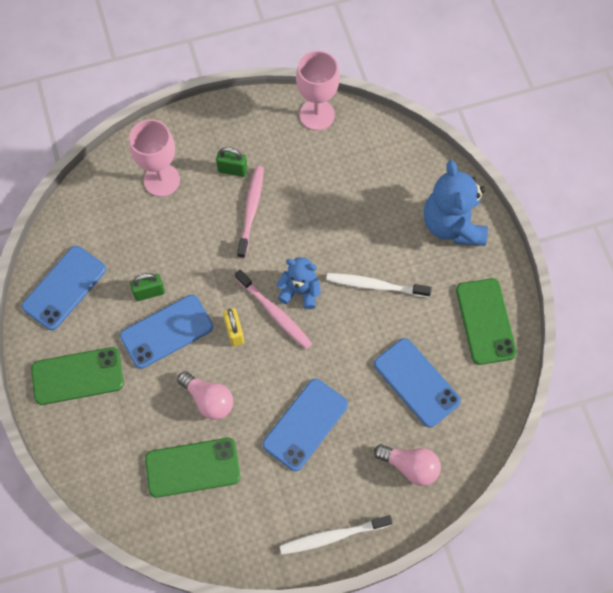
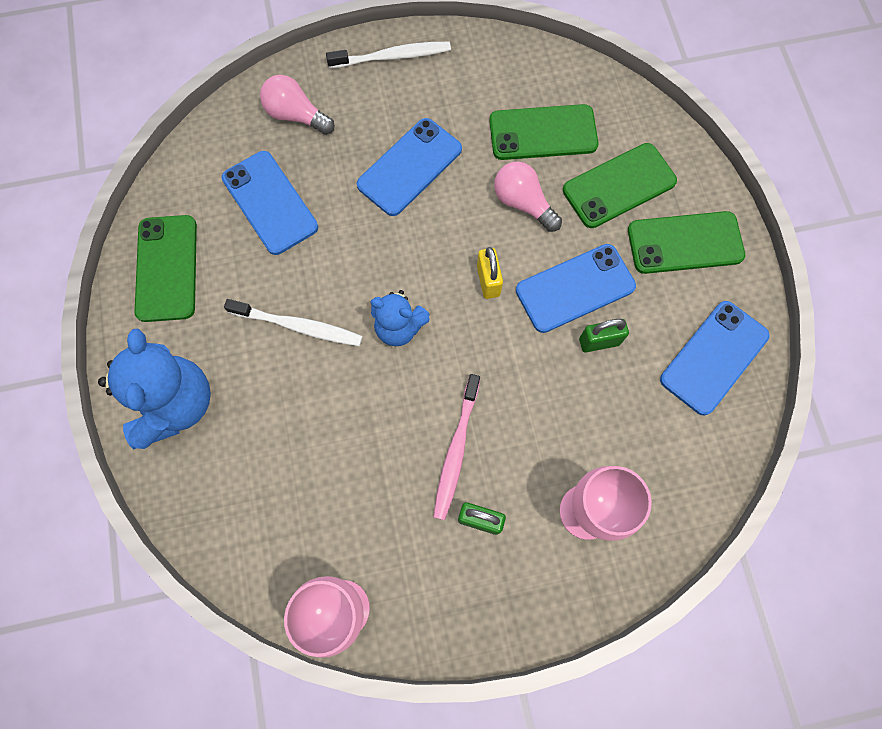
camera: 175 degrees left, 5 degrees up
pink toothbrush [235,270,312,349] -> none
none -> green phone [563,143,677,228]

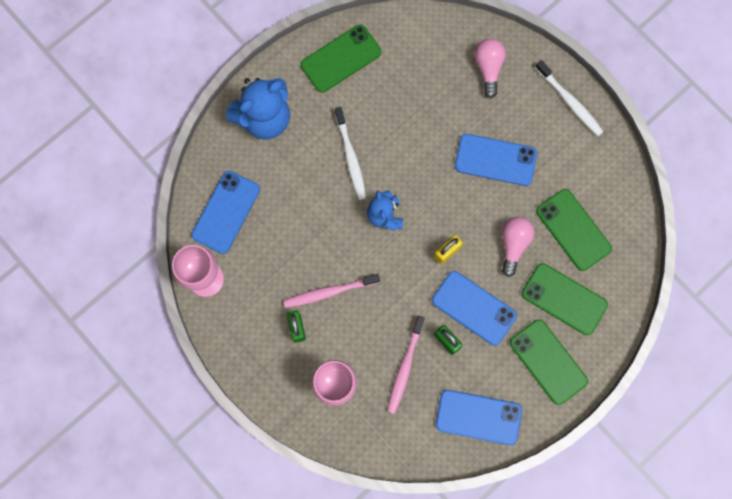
camera: 60 degrees right, 5 degrees up
blue phone [222,151,318,255] -> blue phone moved to [191,171,260,254]
none -> pink toothbrush [387,316,425,414]

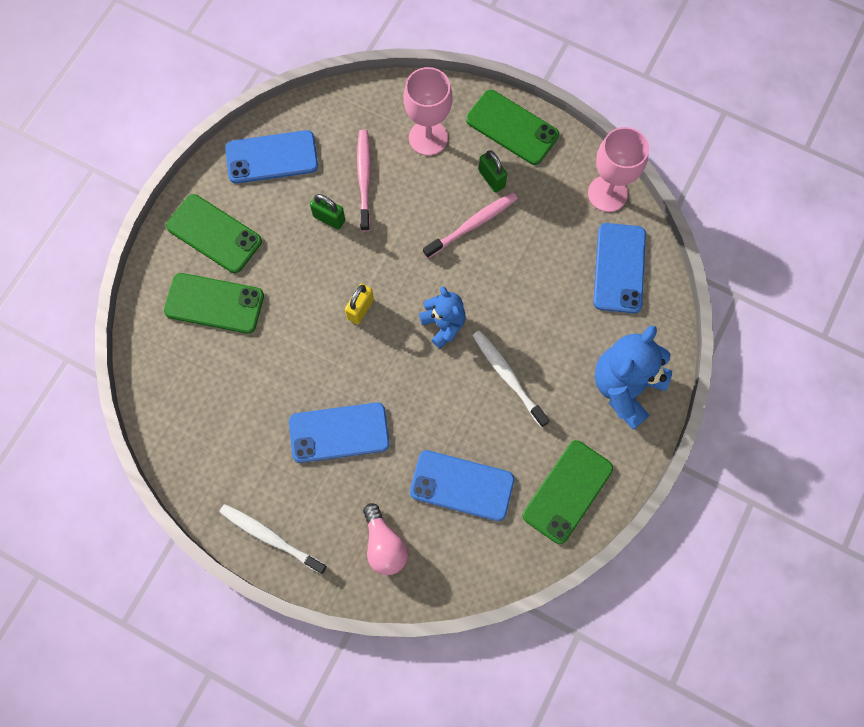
camera: 160 degrees right, 5 degrees down
blue phone [432,271,517,345] -> blue phone moved to [410,450,514,521]
pink light bulb [502,217,535,277] -> none
green phone [536,189,612,271] -> green phone moved to [466,90,559,165]

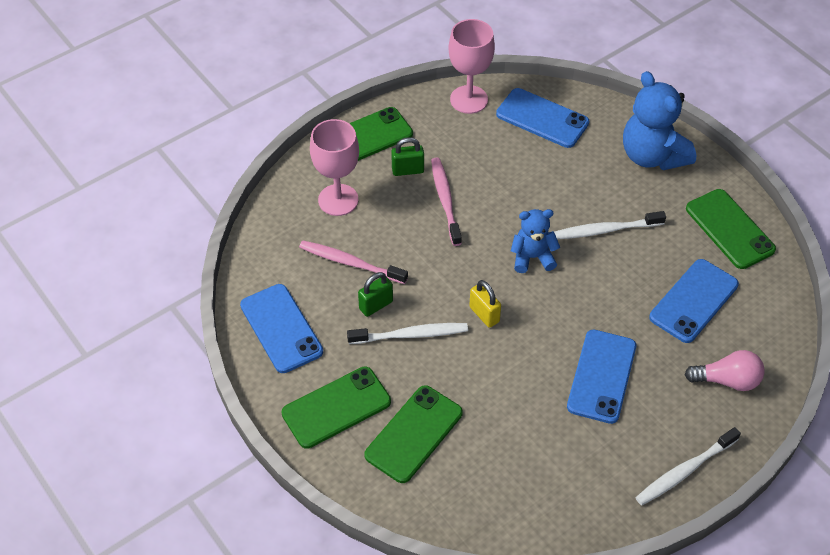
camera: 65 degrees left, 20 degrees down
blue phone [225,130,318,184] -> blue phone turned 45 degrees counterclockwise [240,284,323,373]
none -> white toothbrush [347,323,468,344]

